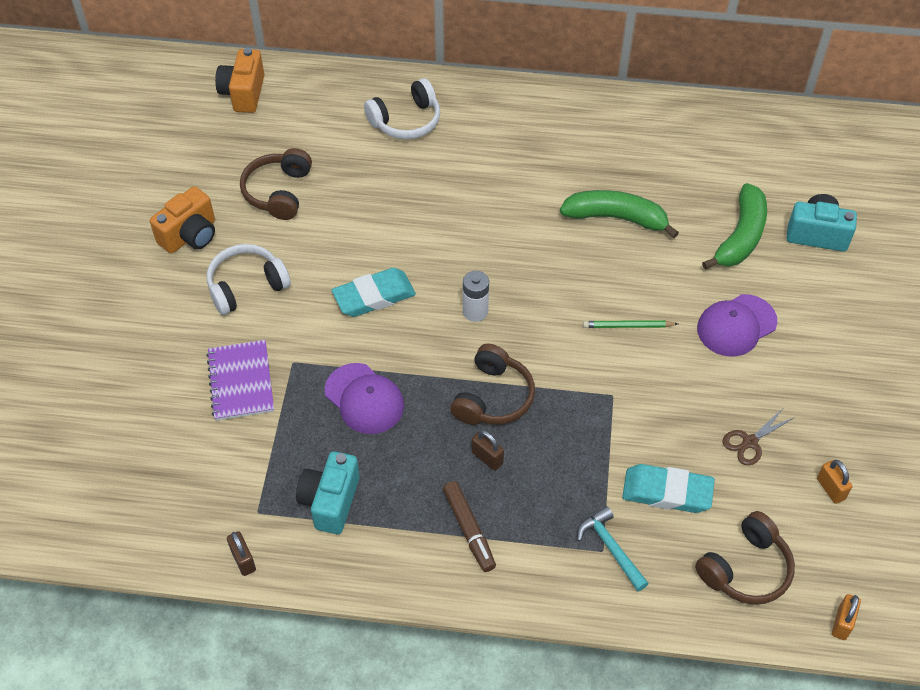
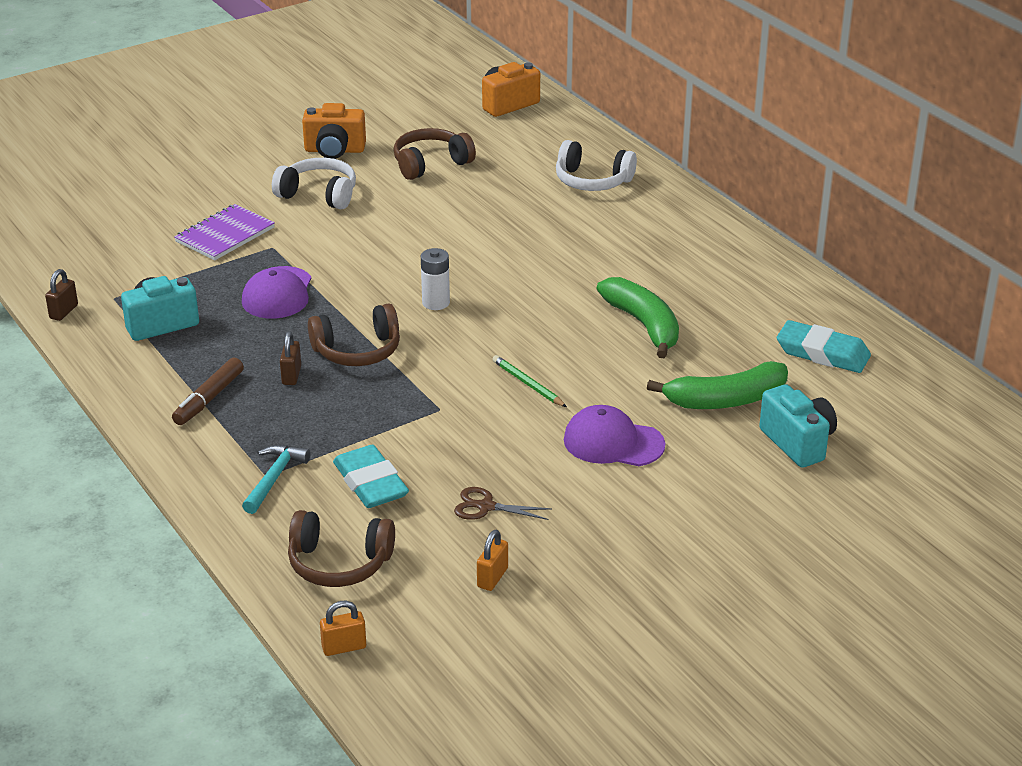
camera: 50 degrees right, 20 degrees down
turquoise eraser [332,268,416,317] -> turquoise eraser moved to [777,320,871,373]

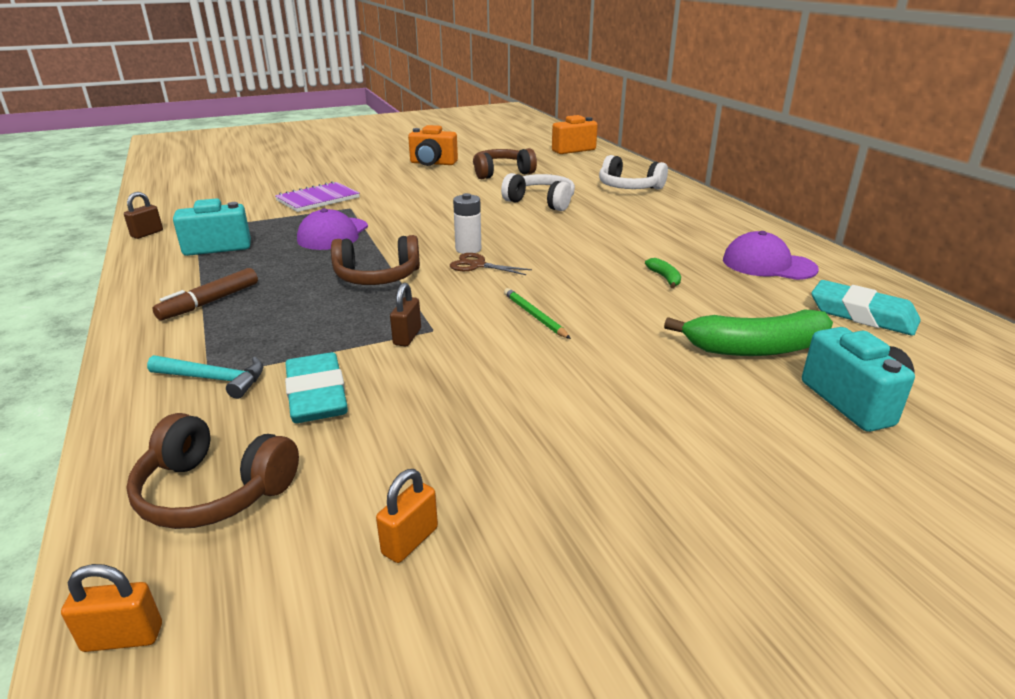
camera: 10 degrees right, 5 degrees down
turquoise hammer [242,445,310,514] -> turquoise hammer turned 75 degrees clockwise [147,355,264,399]
white headphones [272,158,356,209] -> white headphones moved to [501,173,575,211]
brown padlock [280,331,301,385] -> brown padlock moved to [390,283,421,346]
brown scissors [454,487,552,520] -> brown scissors moved to [450,253,532,275]
purple cap [564,405,665,466] -> purple cap moved to [723,231,819,280]
green banana [596,277,679,358] -> green banana [645,258,681,288], size x0.44

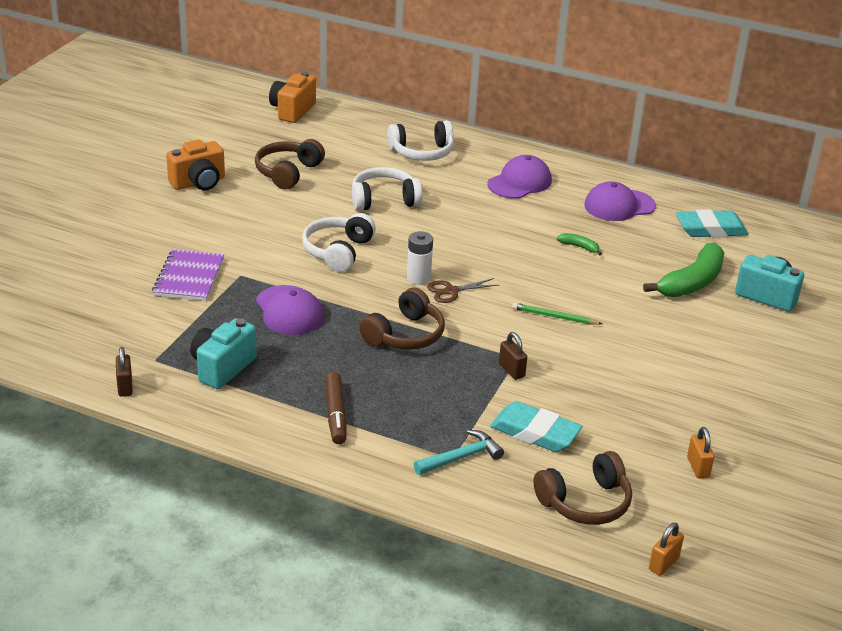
camera: 45 degrees left, 5 degrees up
none -> white headphones [302,213,376,272]
none -> purple cap [487,155,552,199]

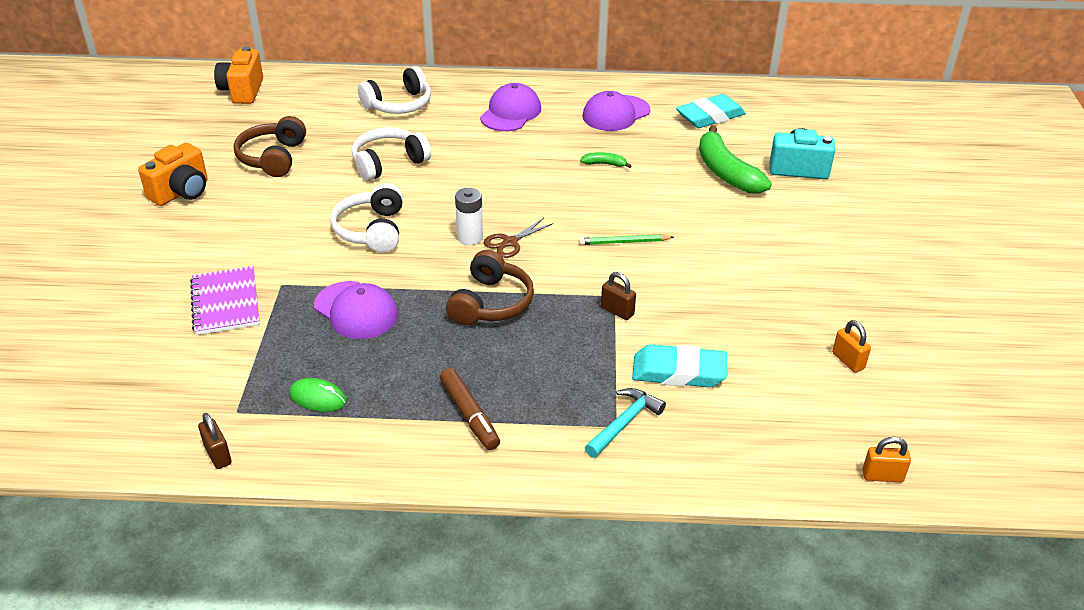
camera: 20 degrees left, 5 degrees up
turquoise camera [190,318,257,389] -> green mouse [289,378,347,412]
brown headphones [533,451,632,525] -> none
green banana [643,243,725,297] -> green banana turned 135 degrees clockwise [699,125,772,194]
orange padlock [649,523,684,576] -> orange padlock turned 75 degrees clockwise [862,437,911,482]

